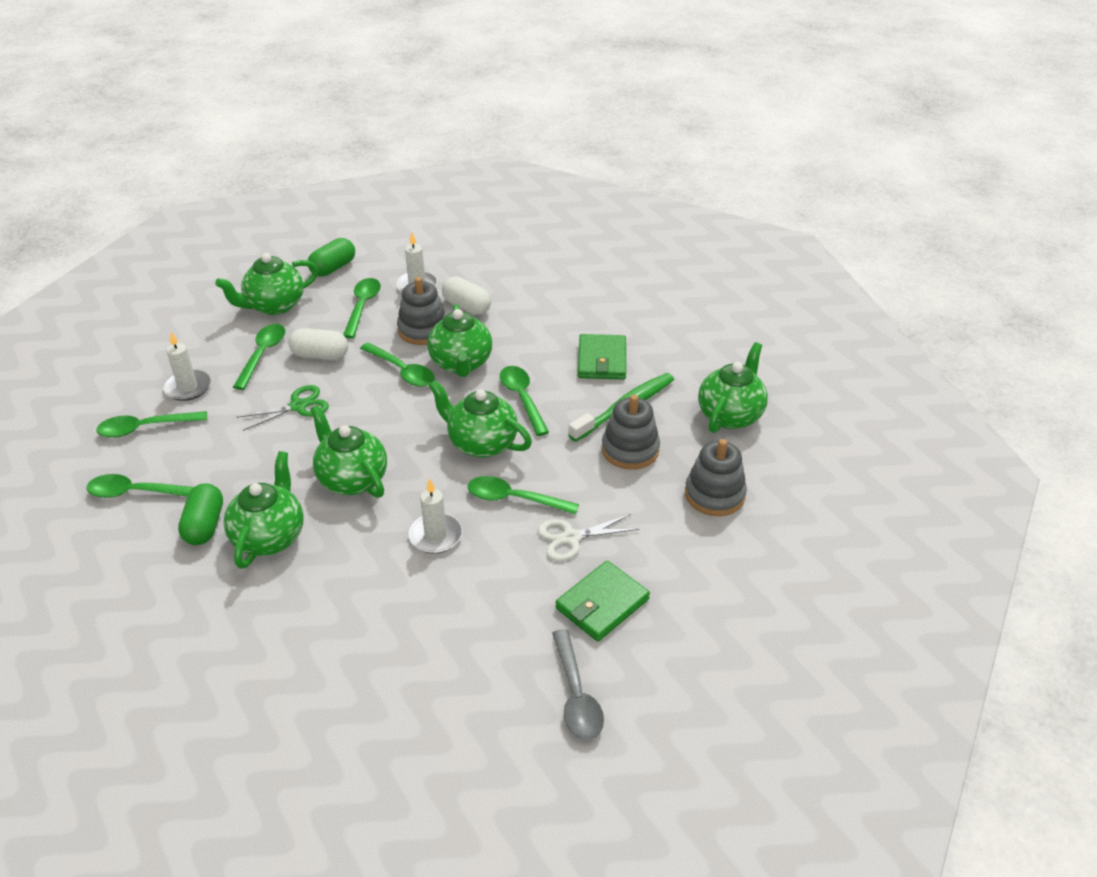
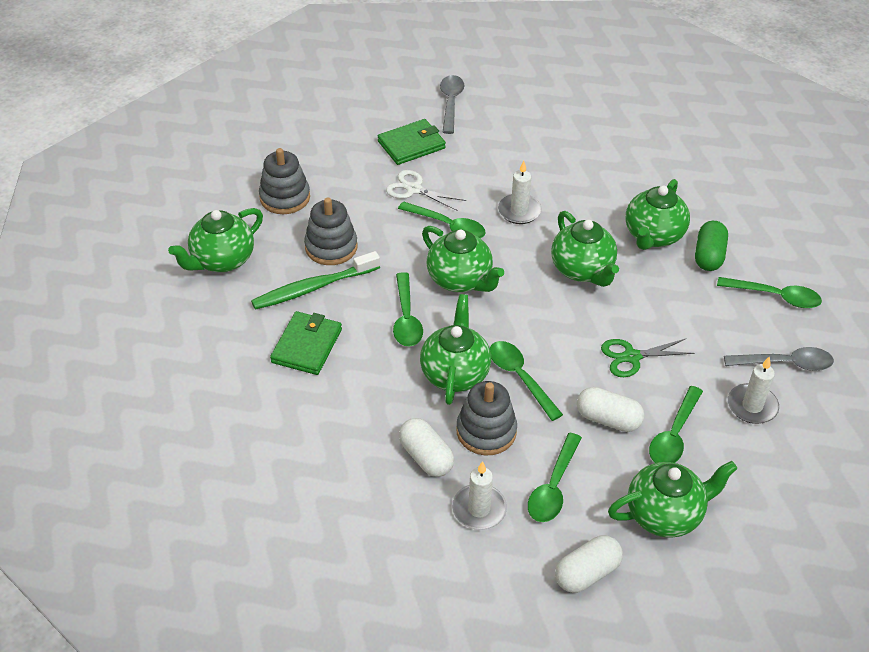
camera: 165 degrees left, 5 degrees up
green spoon [96,411,207,438] -> grey spoon [724,347,834,371]
green capsule [308,238,355,276] -> white capsule [555,535,623,593]
white scissors [537,514,639,561] -> white scissors turned 150 degrees counterclockwise [386,170,466,211]

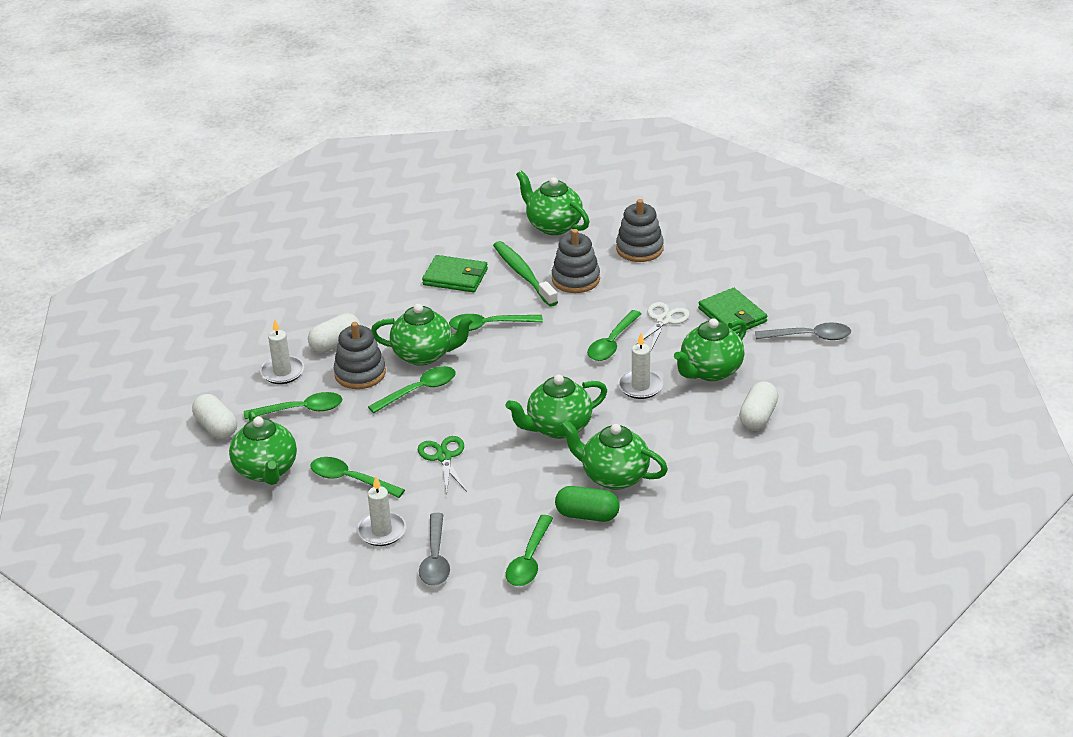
camera: 90 degrees right, 10 degrees down
green teapot [422,226,504,292] -> green teapot moved to [674,318,747,381]
green spoon [528,433,582,522] -> green spoon turned 150 degrees clockwise [244,392,342,419]
white capsule [577,387,644,432] -> white capsule moved to [739,381,778,430]

